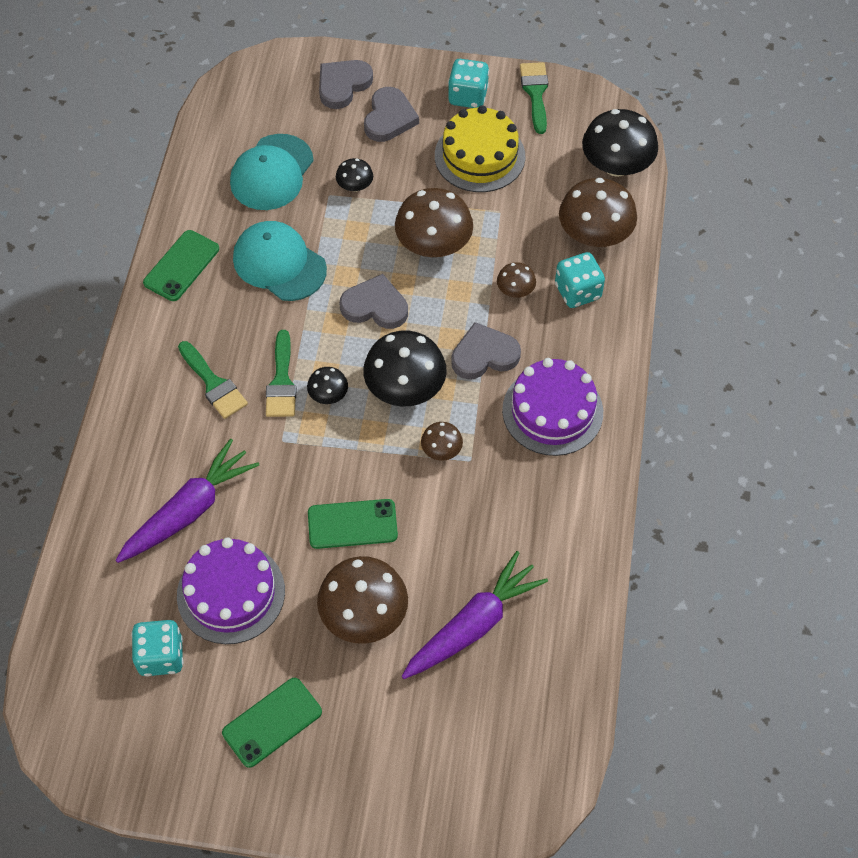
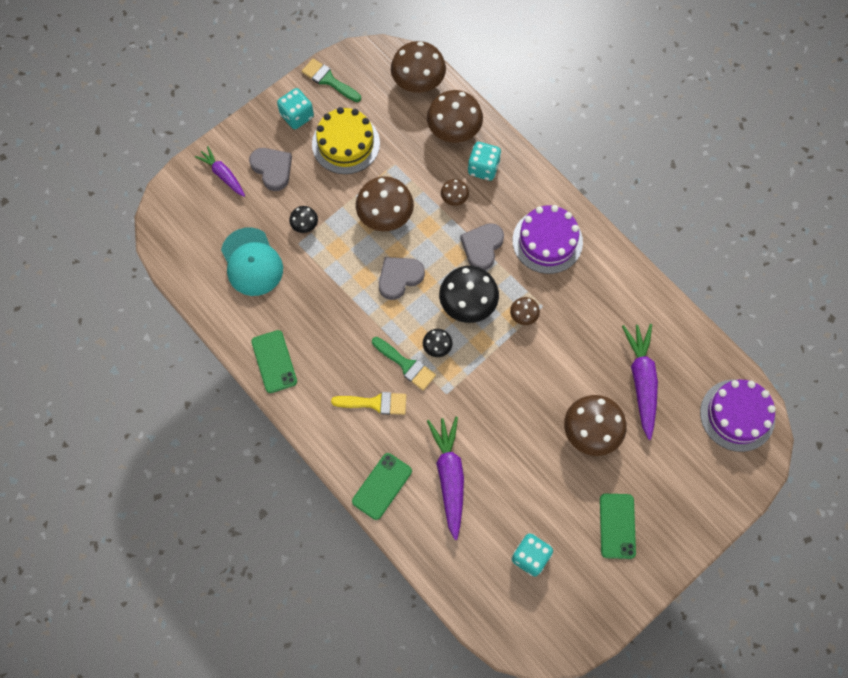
camera: 50 degrees left, 10 degrees up
purple cake [177,537,285,644] -> purple cake moved to [700,379,776,452]
green brush [178,341,248,419] -> yellow brush [331,392,406,415]
turquoise cap [233,221,327,301] -> none
green phone [308,499,398,549] -> green phone moved to [352,453,412,520]
grey heart [319,60,373,109] -> purple carrot [195,146,245,197]
black mushroom [582,109,658,177] -> brown mushroom [391,41,446,93]

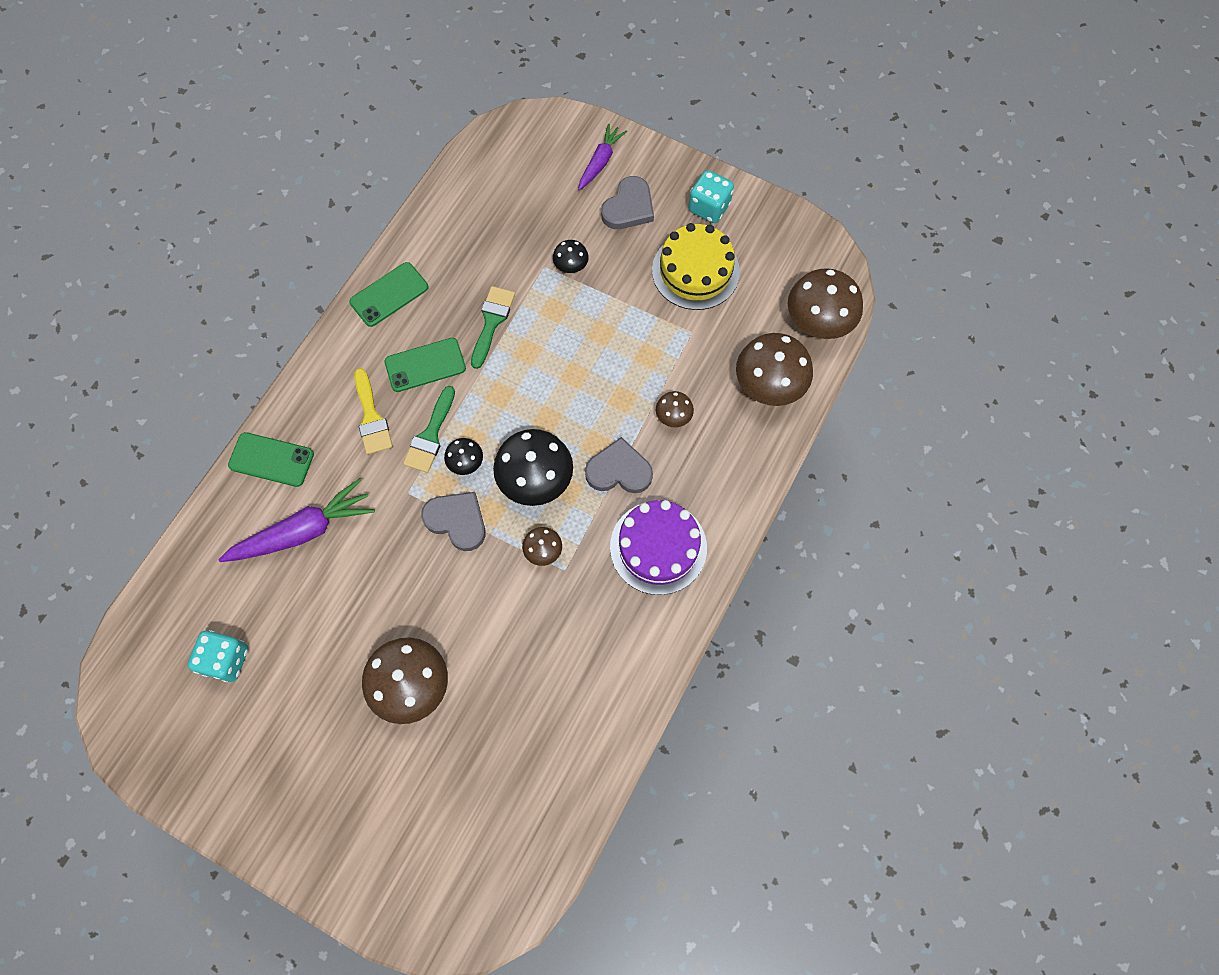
camera: 70 degrees right, 0 degrees up
turquoise cap [221,228,283,296] -> none
green brush [302,58,361,102] -> green brush moved to [471,286,515,369]
brown mushroom [356,176,414,231] -> none
grey heart [379,257,425,300] -> grey heart moved to [421,492,486,551]
turquoise dice [468,142,501,181] -> none
green phone [600,494,636,559] -> green phone moved to [385,338,466,392]
purple carrot [622,324,658,440] -> none
purple cake [700,379,776,452] -> none

